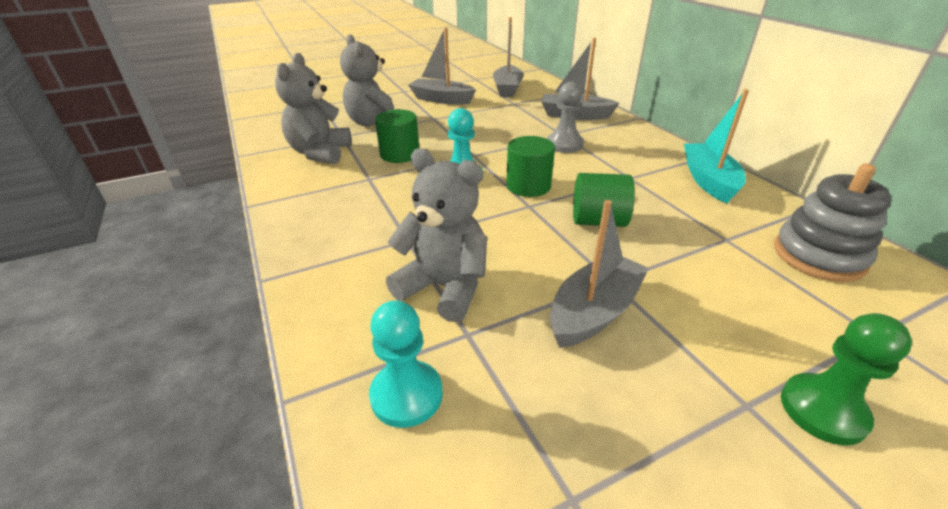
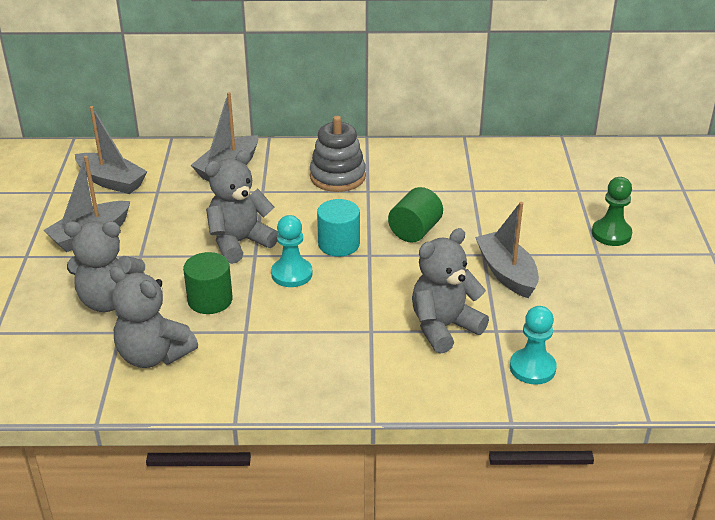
camera: 65 degrees left, 0 degrees up
green cylinder [506,136,555,197] -> turquoise cylinder [317,199,360,256]
grey pawn [547,82,584,153] -> none
turquoise boat [684,89,749,203] -> none
grey stacking toy [774,164,892,282] -> grey stacking toy moved to [310,116,366,192]
none -> grey teddy bear [205,150,278,264]

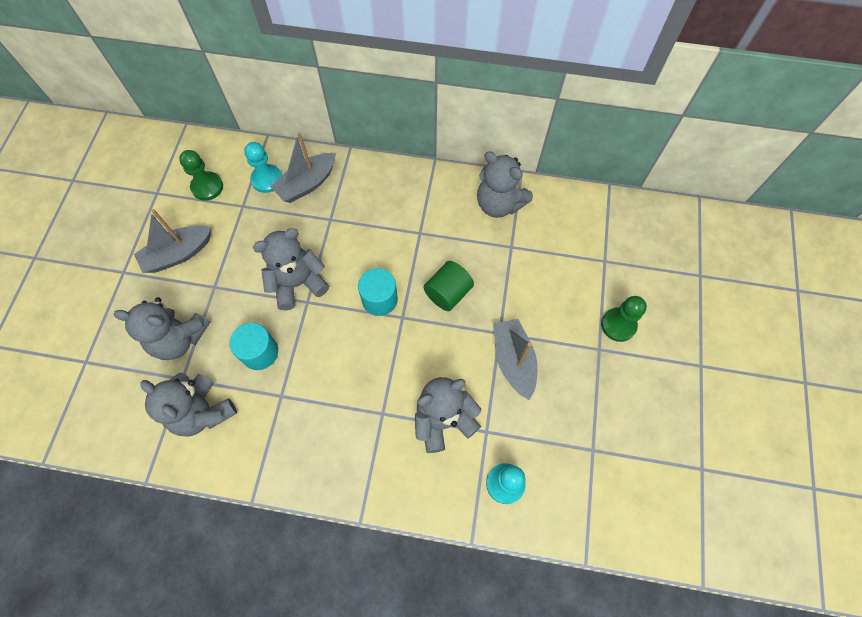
camera: 10 degrees right, 30 degrees up
grey boat [75,106,148,194] -> green pawn [179,150,223,201]
green cylinder [183,252,233,314] -> turquoise cylinder [230,323,278,370]
turquoise pawn [271,215,313,287] -> turquoise pawn moved to [244,142,282,193]
grey stacking toy [310,116,366,192] -> none
none -> grey teddy bear [477,151,533,218]

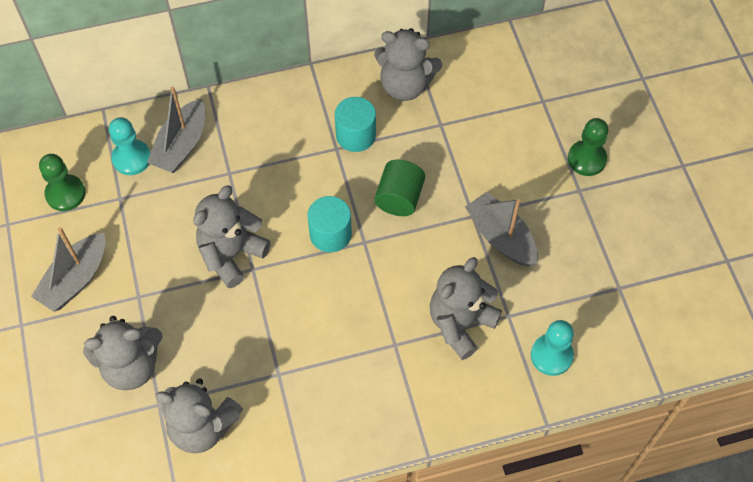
camera: 25 degrees left, 5 degrees down
turquoise cylinder [230,323,278,370] -> turquoise cylinder moved to [335,97,376,152]

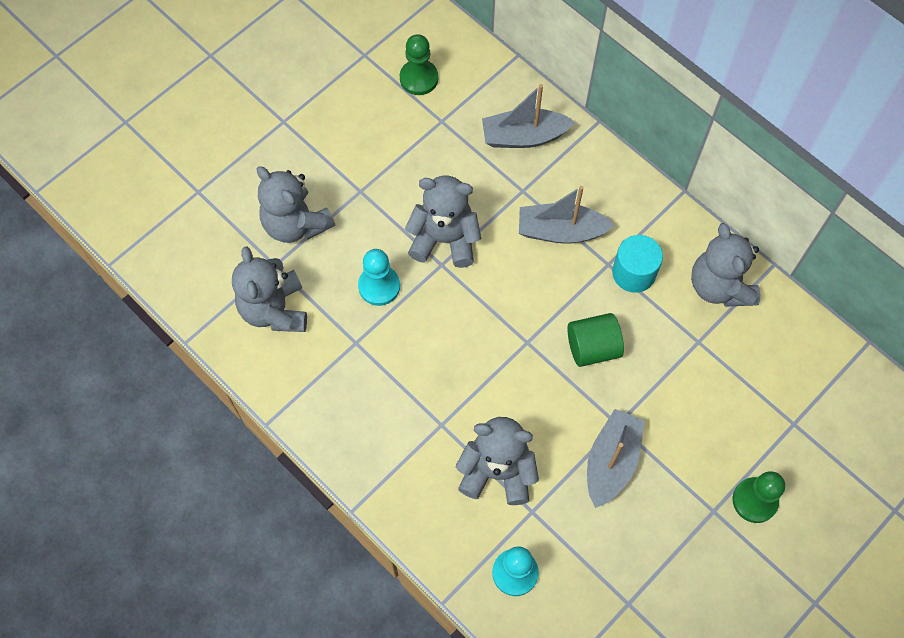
camera: 60 degrees right, 5 degrees up
grey boat [31,227,106,312] -> grey boat moved to [519,186,615,244]
turquoise pawn [109,117,150,175] -> turquoise pawn moved to [358,249,400,306]
turquoise cylinder [307,196,352,252] -> none

